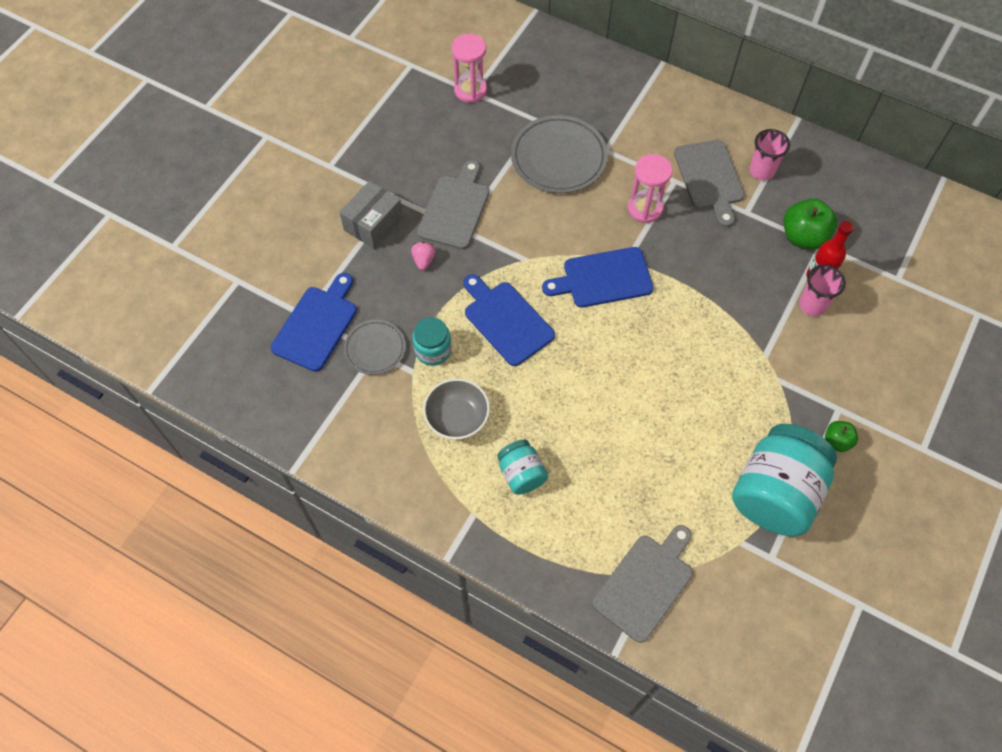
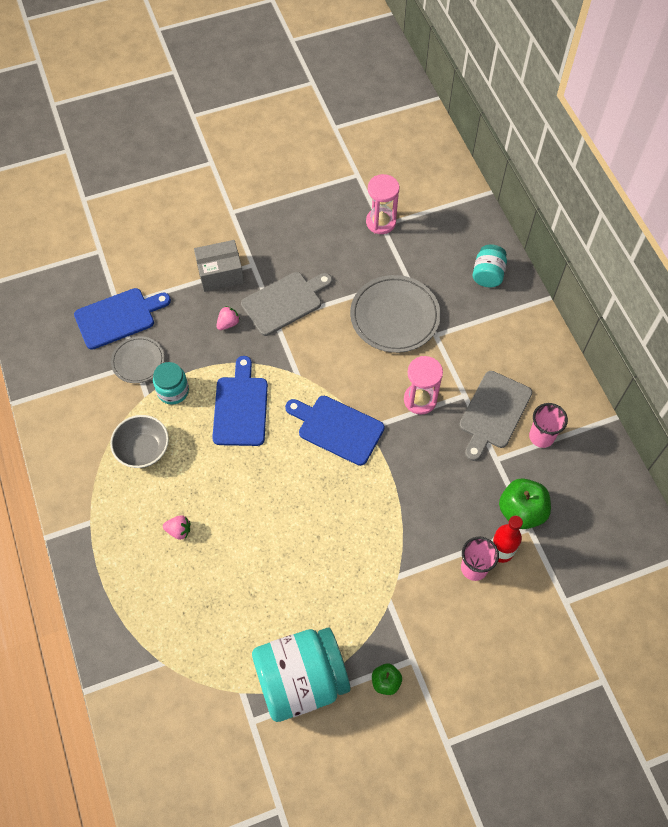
camera: 40 degrees right, 0 degrees up
turquoise jar [497,440,548,495] -> turquoise jar moved to [472,244,507,287]
grey cutting board [592,525,693,643] -> none
none -> pink strawberry [163,515,190,540]

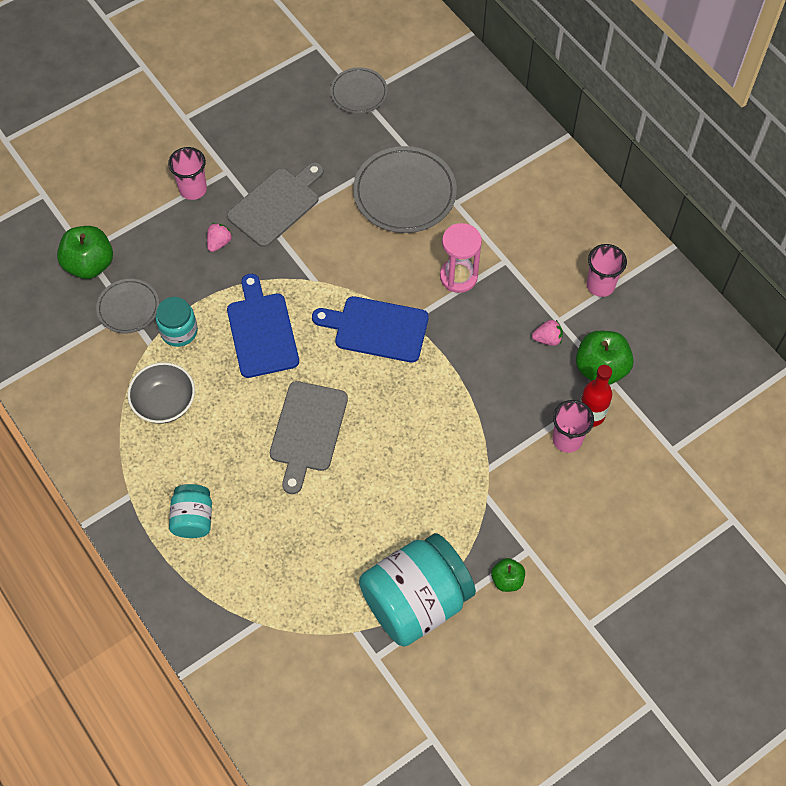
camera: 15 degrees left, 0 degrees up
blue cutting board [74,288,171,350] -> green apple [57,226,113,279]
pink strawberry [163,515,190,540] -> pink strawberry moved to [532,320,563,346]
grey box [194,240,244,292] -> pink cup [168,147,207,200]
pink hourglass [366,174,399,234] -> grey plate [330,67,388,114]
grey cutting board [459,371,532,461] -> grey cutting board moved to [270,381,348,494]
turquoise jar [472,244,507,287] -> turquoise jar moved to [169,484,212,538]

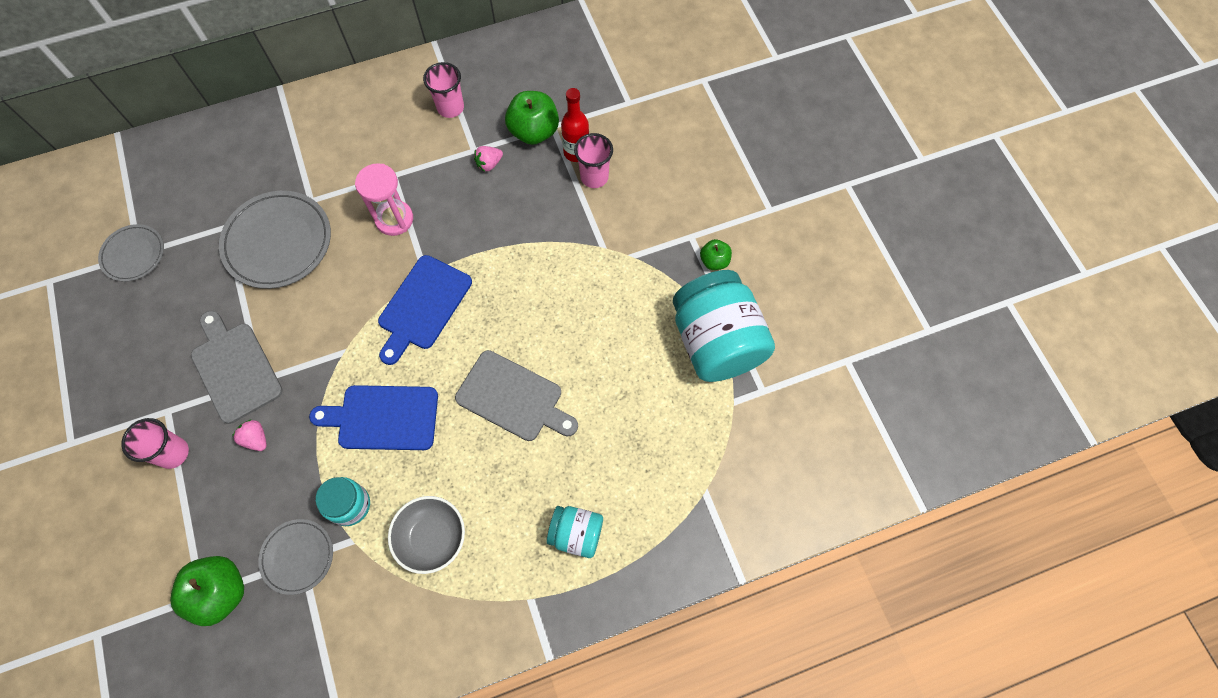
camera: 75 degrees left, 5 degrees up
pink strawberry [532,320,563,346] -> pink strawberry turned 135 degrees counterclockwise [474,146,503,172]

